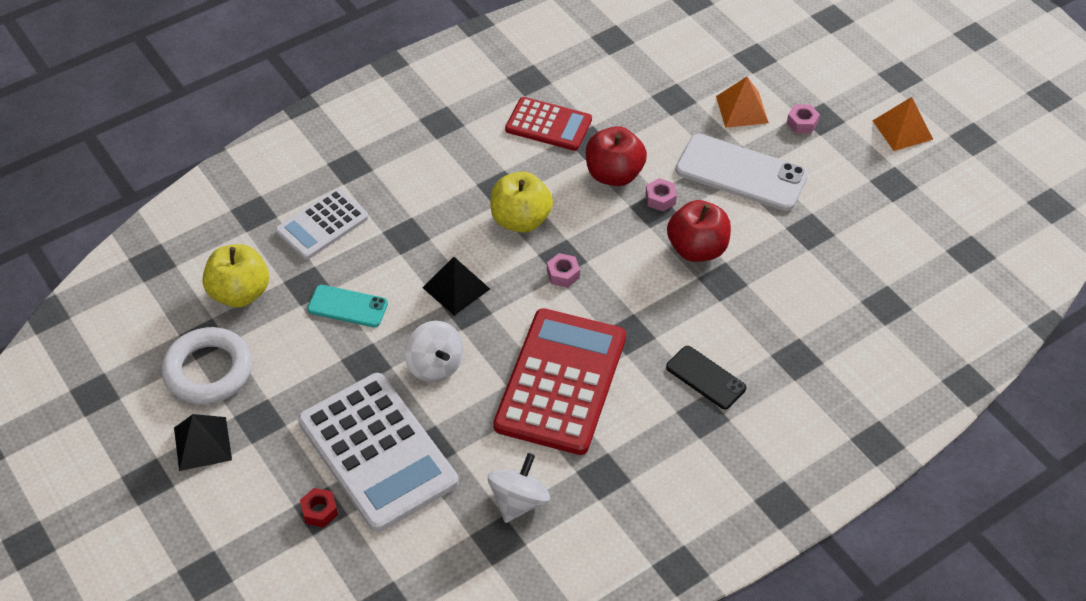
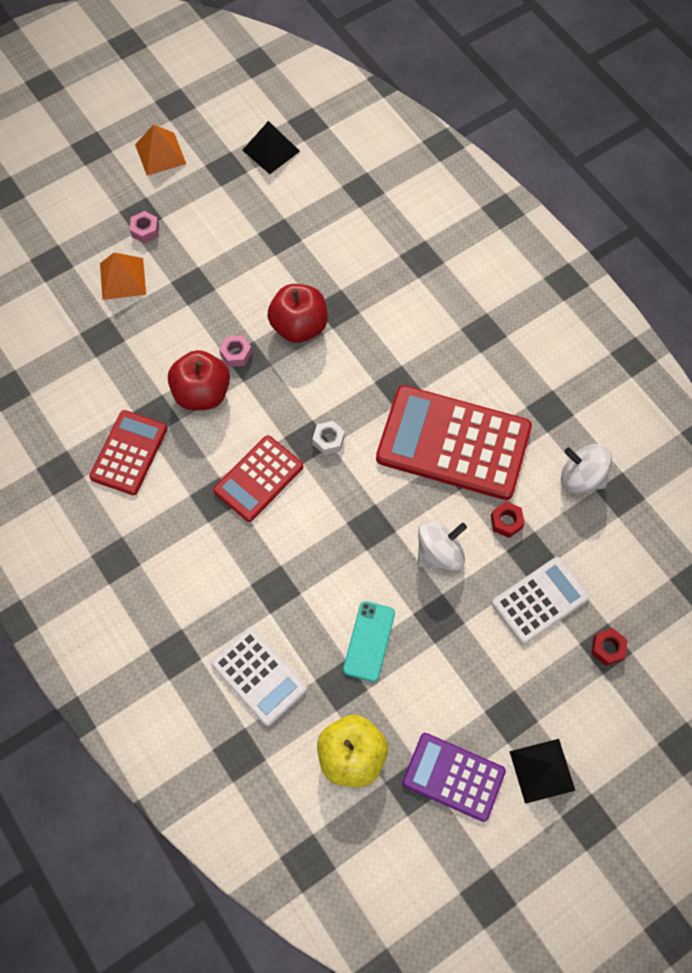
camera: 90 degrees left, 15 degrees up
white ring [162,327,252,404] -> purple calculator [402,733,506,822]
white calculator [298,373,459,532] -> white calculator [492,557,590,644], size x0.58
black pyramid [422,257,490,316] -> black pyramid moved to [243,121,300,174]
yellow apple [490,171,553,233] -> red calculator [213,435,303,522]
pink nut [547,253,580,288] -> white nut [312,421,345,455]
black phone [666,346,746,409] -> none
white phone [676,134,808,211] -> none
none -> red nut [491,502,525,538]

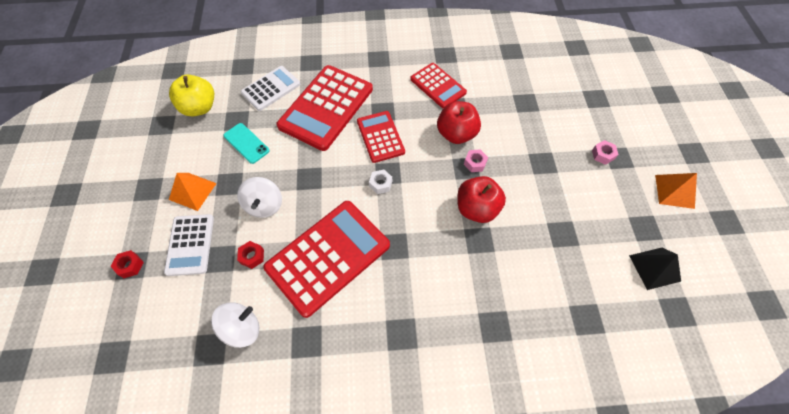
camera: 120 degrees right, 5 degrees down
orange pyramid [100,253,146,300] -> orange pyramid moved to [169,173,217,211]
white calculator [211,628,307,726] -> white calculator turned 150 degrees clockwise [241,66,300,111]
purple calculator [402,733,506,822] -> none
black pyramid [509,739,575,804] -> none
none -> red calculator [276,65,373,151]

